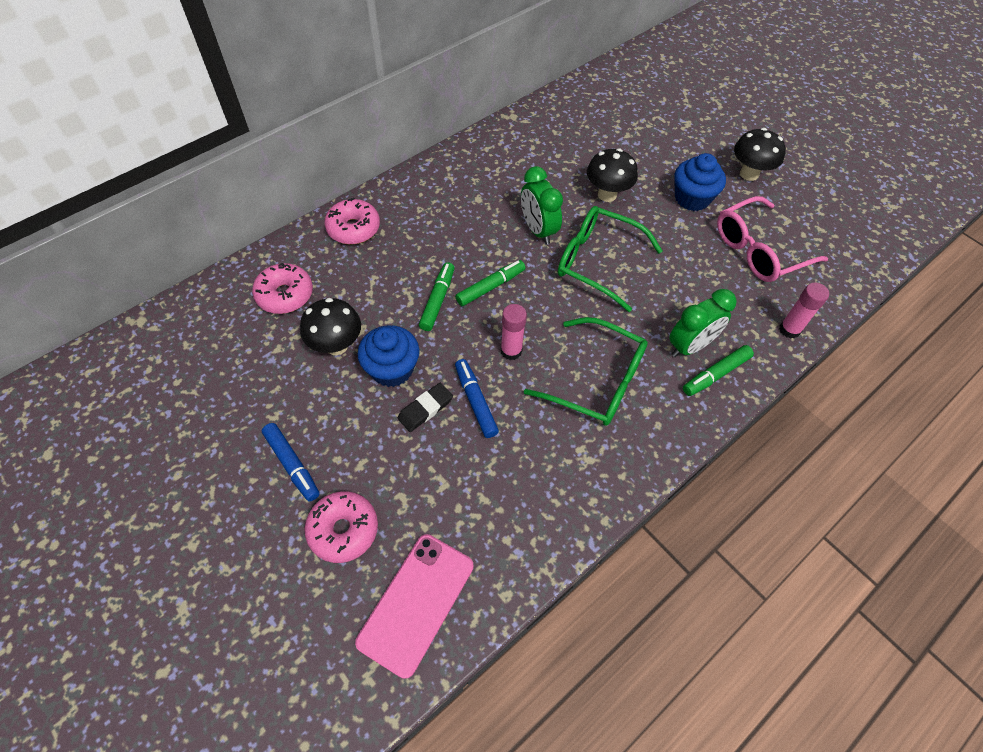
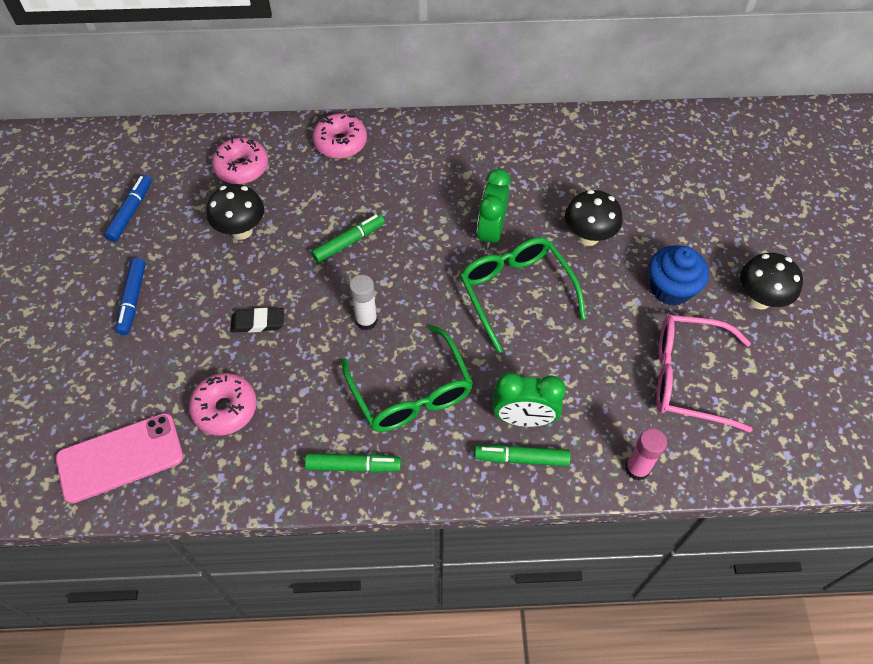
camera: 40 degrees right, 0 degrees up
pink donut [304,491,378,563] -> pink donut moved to [189,373,257,435]
blue cupcake [357,325,419,387] -> none
green marker [455,260,525,306] -> green marker moved to [305,453,401,473]
blue marker [455,359,499,438] -> blue marker moved to [104,175,152,242]
pink glue stick [501,304,527,360] -> white glue stick [349,275,378,330]

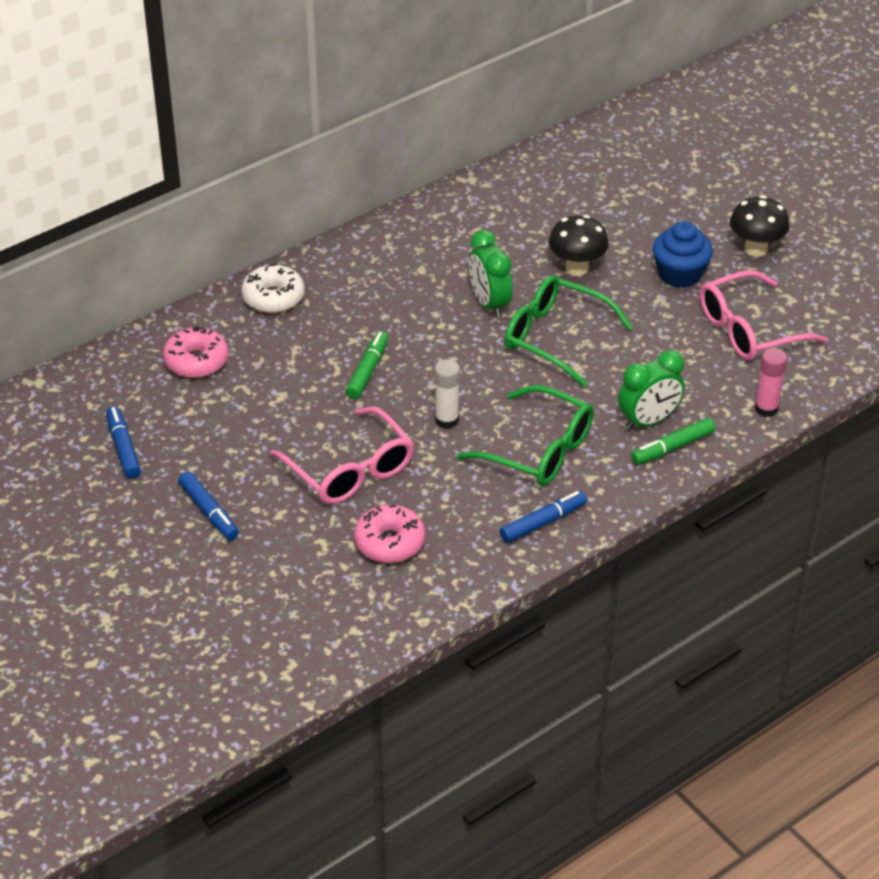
camera: 35 degrees left, 15 degrees down
pink phone [56,413,183,504] -> none
black mushroom [207,184,264,240] -> none
black eraser [230,308,284,333] -> pink glasses [270,407,414,504]
green marker [305,453,401,473] -> blue marker [500,491,587,543]
pink donut [312,113,367,159] -> white donut [241,263,305,313]

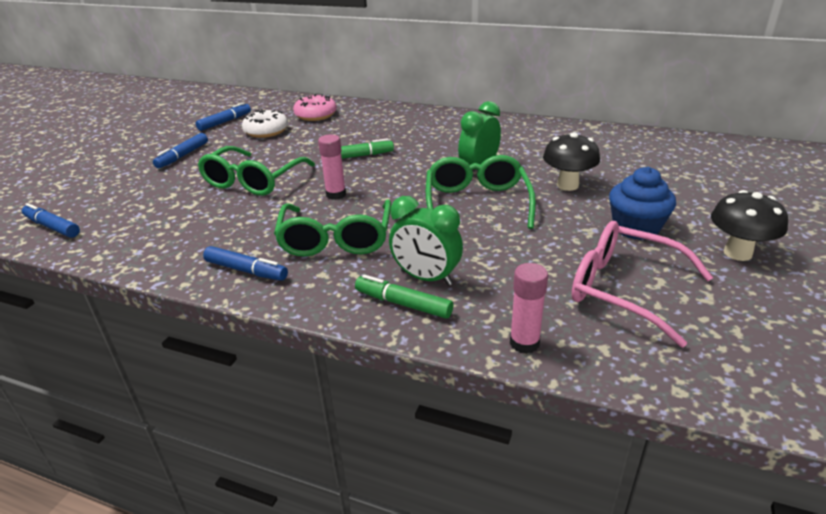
camera: 60 degrees right, 10 degrees down
white donut [241,263,305,313] -> white donut moved to [242,109,288,138]
pink glasses [270,407,414,504] -> green glasses [198,146,315,196]
pink donut [354,505,425,563] -> none
white glue stick [435,359,460,429] -> pink glue stick [318,134,346,200]
none -> blue marker [22,203,80,238]

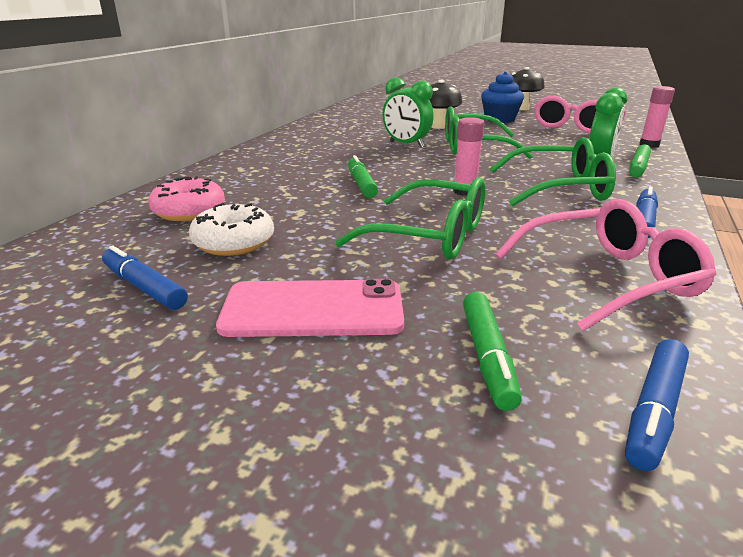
camera: 90 degrees left, 5 degrees down
blue marker [153,133,208,168] -> pink phone [216,279,404,337]
none -> green marker [463,292,522,411]
none -> pink glasses [495,199,716,331]

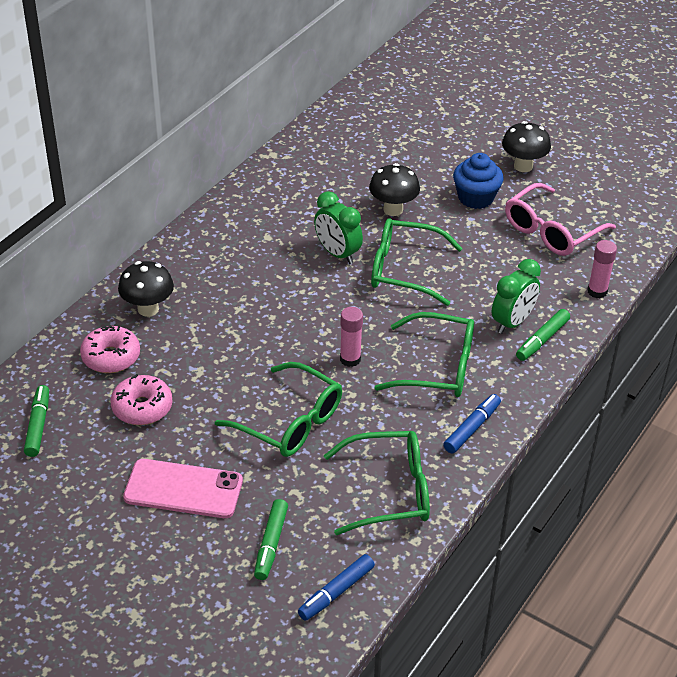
camera: 10 degrees right, 15 degrees up
blue marker [102,245,188,310] -> none
white donut [189,203,274,256] -> pink donut [110,374,173,425]
green marker [348,155,378,198] -> green marker moved to [24,385,49,457]
pink glasses [495,199,716,331] -> green glasses [324,431,430,535]
none -> black mushroom [118,261,174,317]

